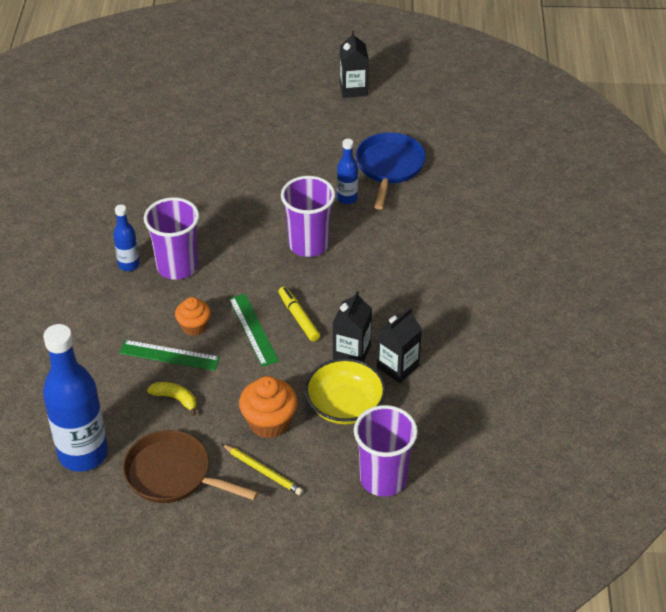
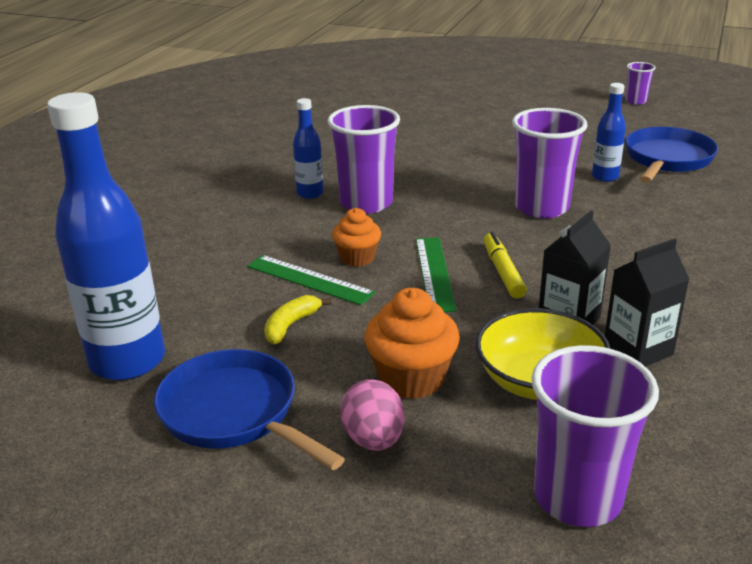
camera: 20 degrees right, 15 degrees down
brown pan [123,430,258,503] -> blue pan [154,349,345,470]
yellow banana [147,382,197,416] -> yellow banana turned 105 degrees counterclockwise [264,295,332,344]
yellow pencil [222,444,303,495] -> pink egg [340,379,405,451]
black carton [340,31,369,98] -> purple cup [626,62,656,104]

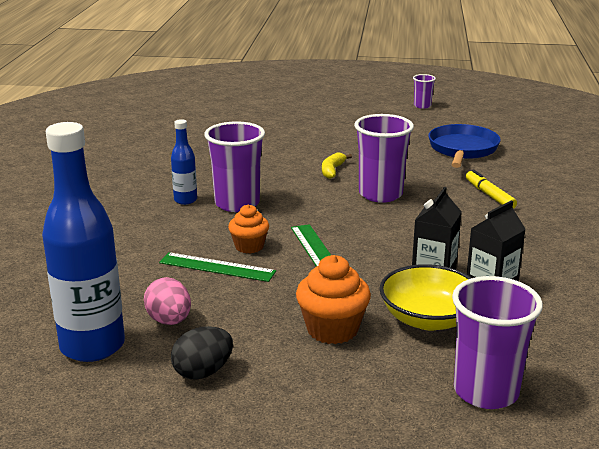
camera: 15 degrees left, 5 degrees down
blue pan [154,349,345,470] -> black egg [171,326,233,380]
yellow banana [264,295,332,344] -> yellow banana moved to [322,152,352,179]
pink egg [340,379,405,451] -> pink egg moved to [144,277,191,325]
yellow marker [484,232,527,299] -> yellow marker moved to [466,169,517,209]
blue bottle [592,83,626,182] -> none

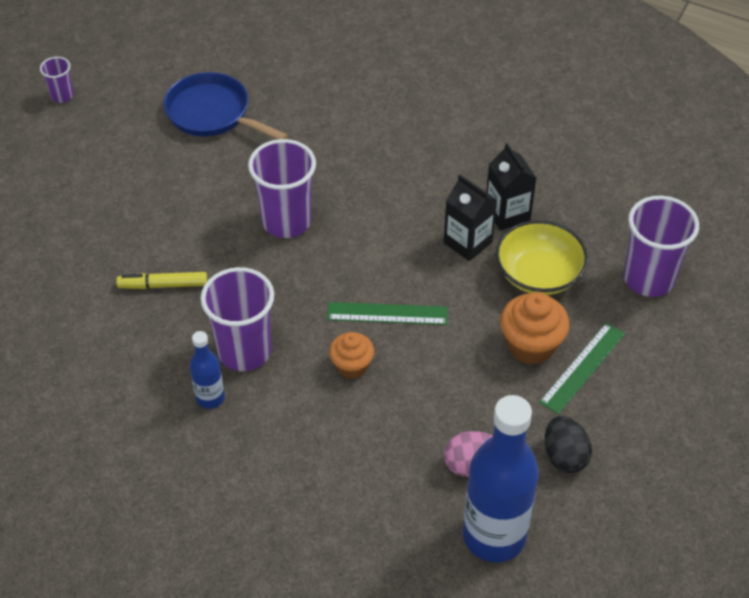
camera: 70 degrees left, 25 degrees up
green ruler [159,252,276,282] -> green ruler moved to [539,323,625,414]
yellow banana [322,152,352,179] -> none
yellow marker [466,169,517,209] -> yellow marker moved to [116,272,207,289]

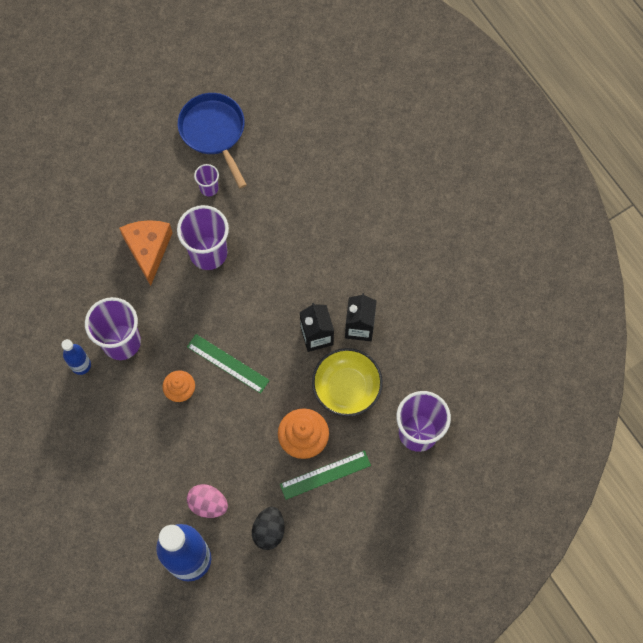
camera: 30 degrees right, 20 degrees up
purple cup [40,57,74,103] -> purple cup moved to [194,164,219,196]
yellow marker [116,272,207,289] -> none
none -> orange cheese [119,220,173,286]

